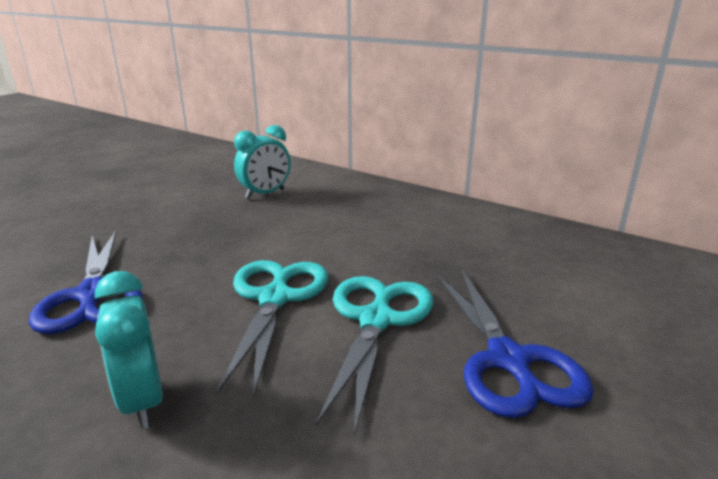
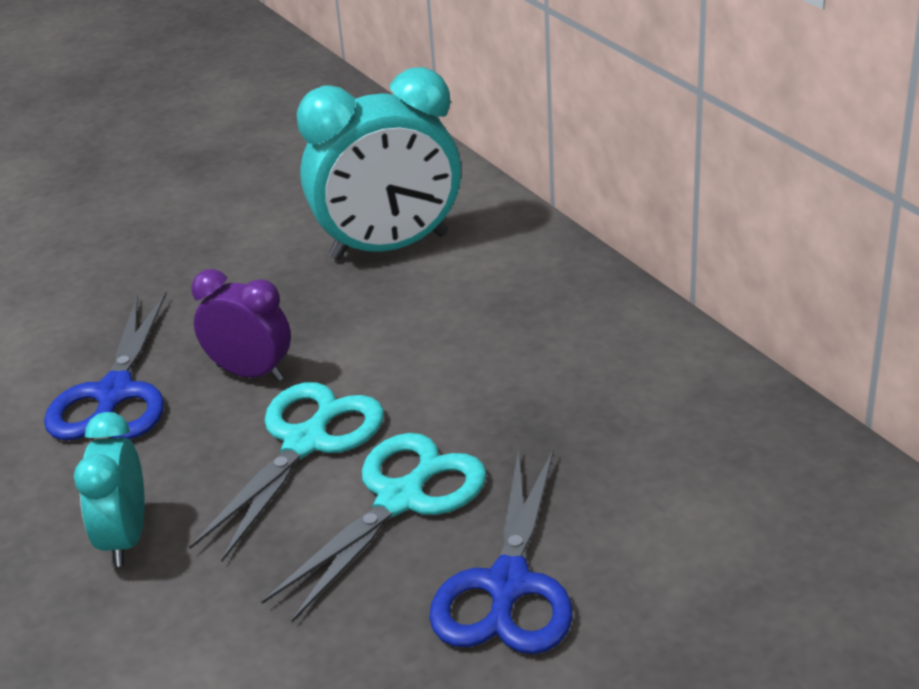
camera: 25 degrees right, 10 degrees up
turquoise clock [234,125,291,199] -> turquoise clock [296,67,461,261], size x1.78
none -> purple clock [191,269,291,381]

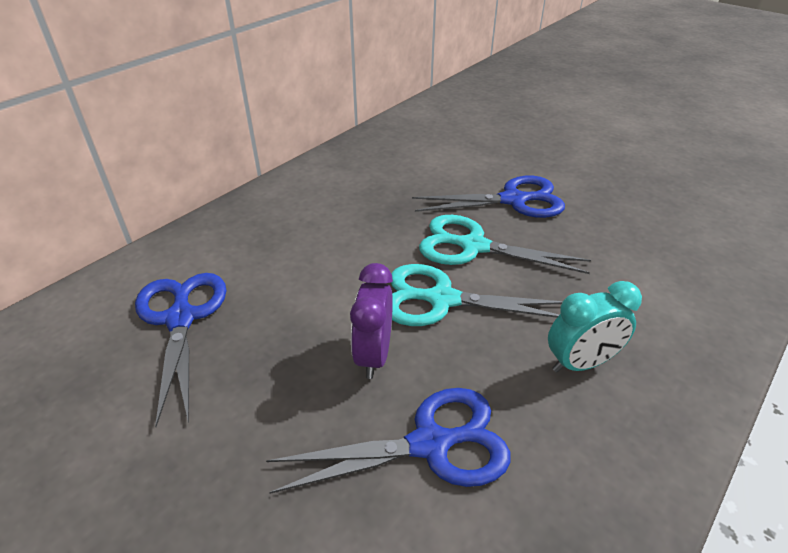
camera: 110 degrees left, 5 degrees up
turquoise clock [296,67,461,261] -> blue scissors [135,273,227,427]

